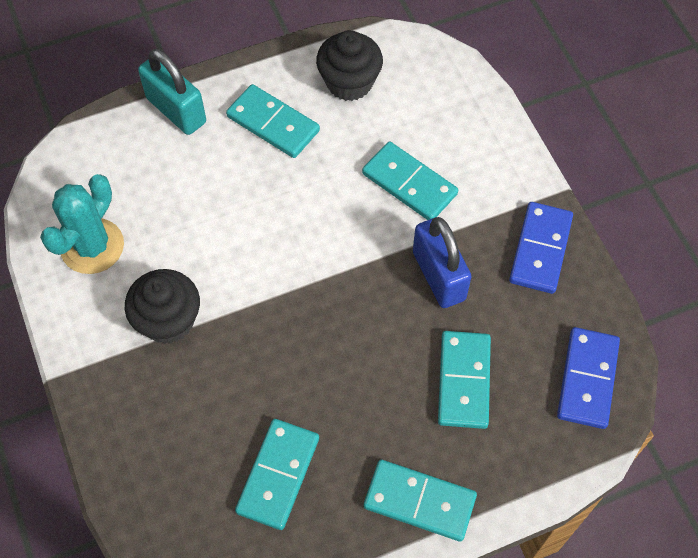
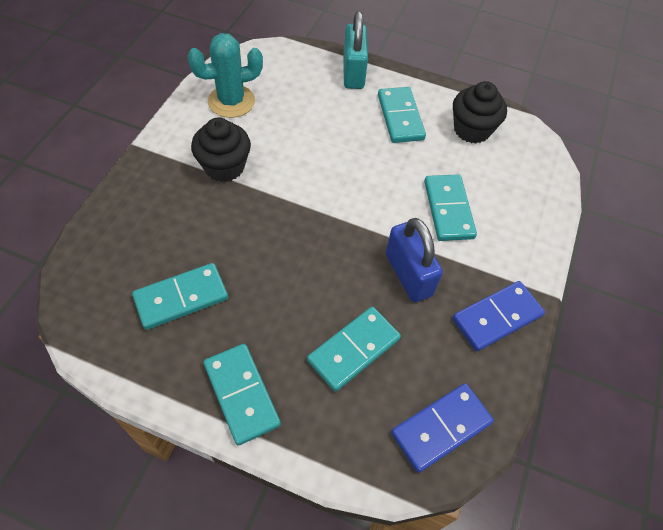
camera: 40 degrees right, 5 degrees down
blue padlock [413,217,471,308] -> blue padlock turned 45 degrees counterclockwise [386,218,443,302]

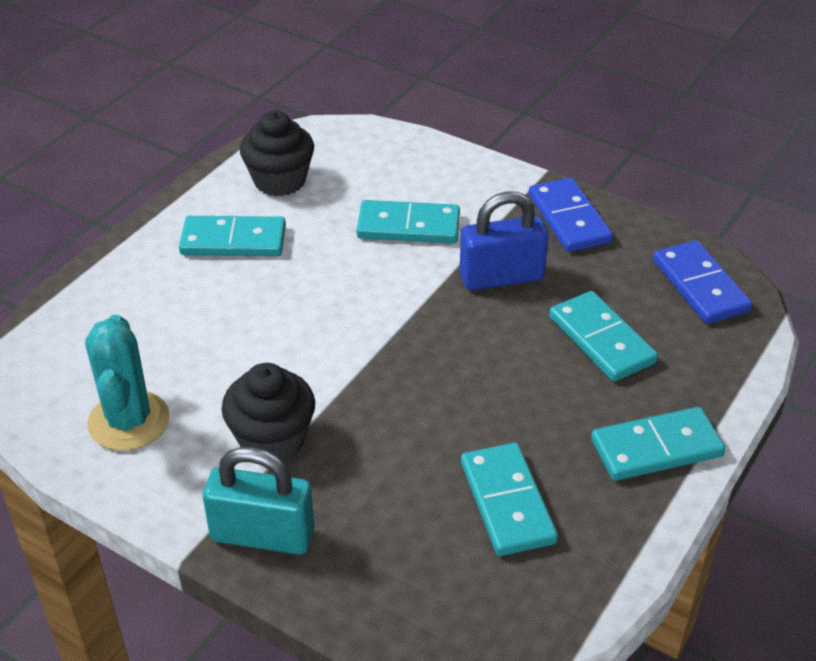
camera: 75 degrees left, 15 degrees down
turquoise padlock [343,11,368,89] -> turquoise padlock moved to [203,447,315,555]

